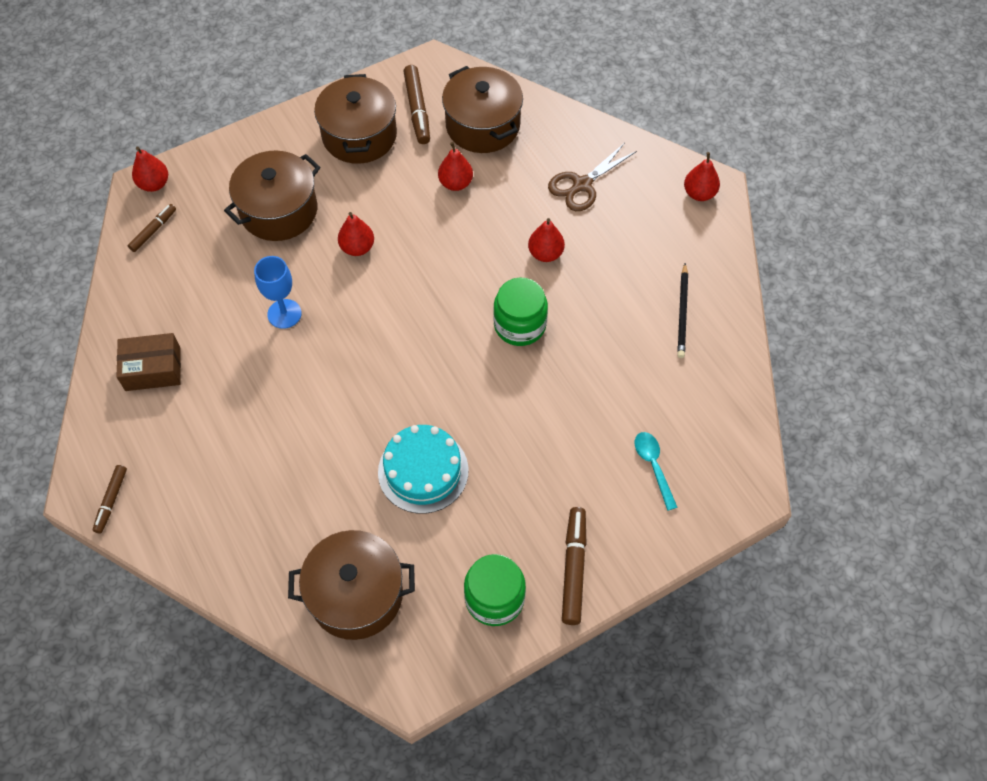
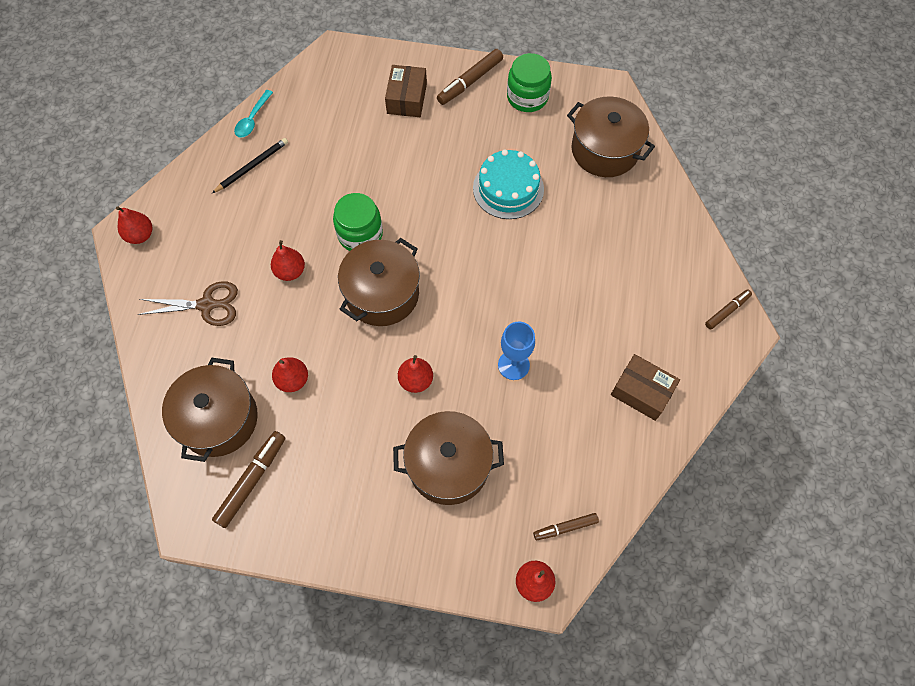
camera: 140 degrees left, 5 degrees up
brown pot [314,74,397,164] -> brown pot moved to [338,238,420,326]
turquoise spoon [635,432,677,511] -> turquoise spoon moved to [234,90,273,138]
none -> brown box [385,65,427,117]

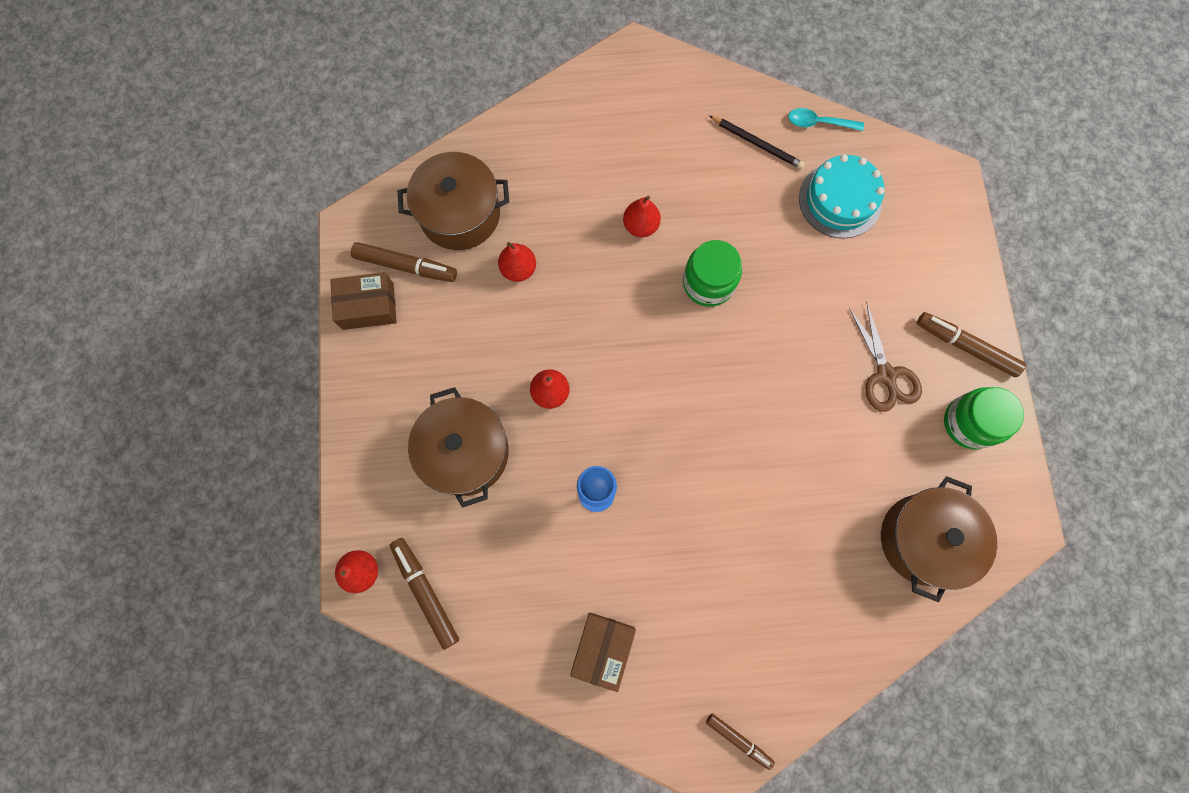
camera: 75 degrees right, 10 degrees up
red pear [116,206,152,244] -> none
brown scissors [138,281,238,326] -> brown scissors moved to [849,302,922,412]
brown pot [338,238,420,326] -> none
brown box [385,65,427,117] -> brown box moved to [330,272,397,330]
turquoise cake [473,150,544,219] -> turquoise cake moved to [799,154,885,238]
brown marker [533,513,599,540] -> brown marker [390,538,459,650], size x1.62

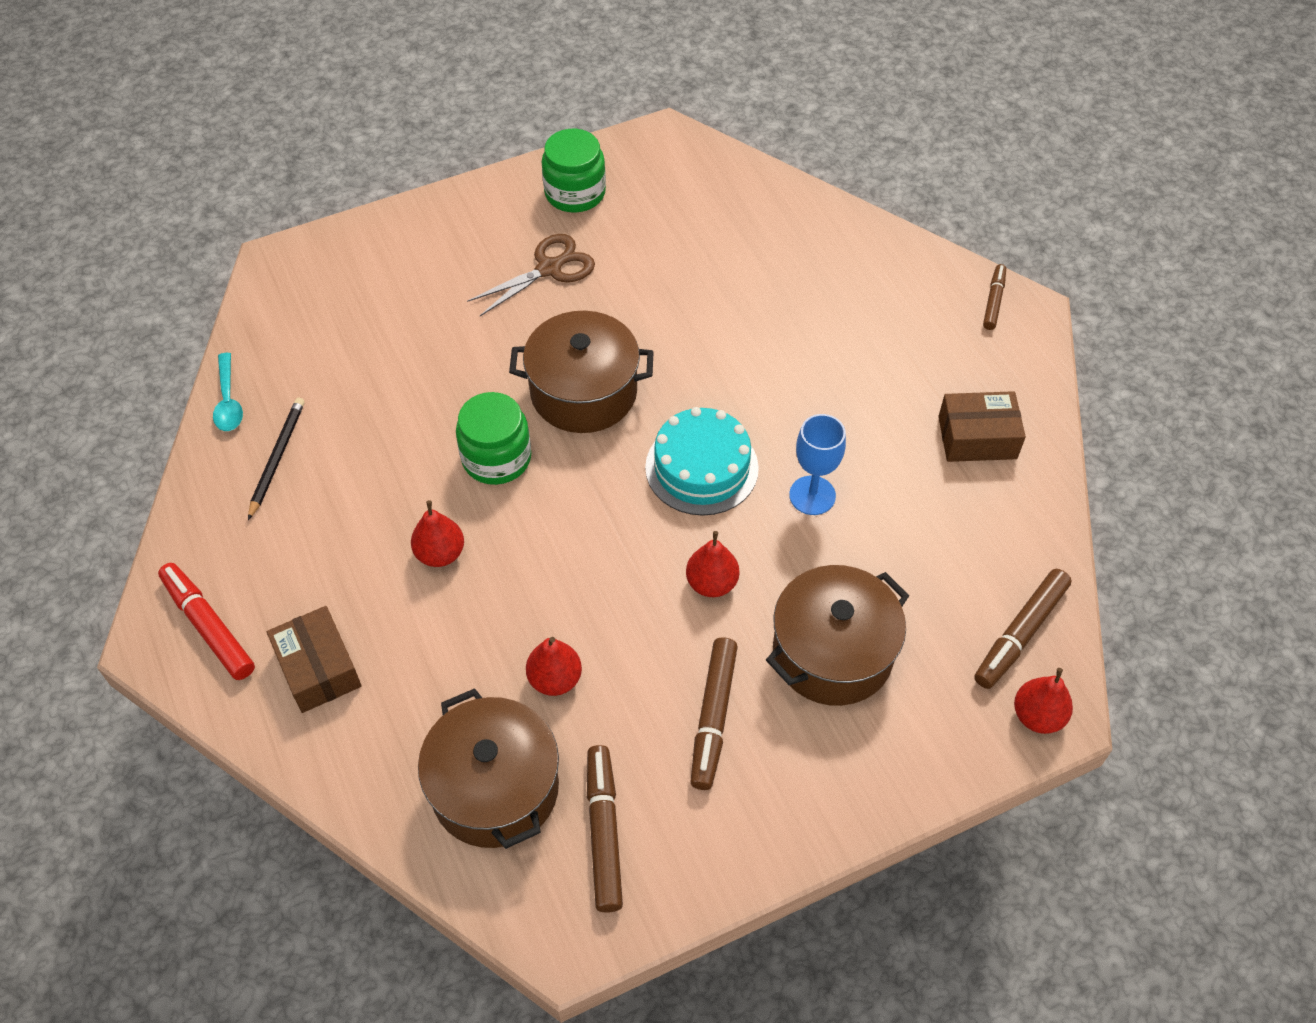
camera: 110 degrees left, 20 degrees down
brown box [330,272,397,330] -> brown box moved to [267,606,362,713]
turquoise cake [799,154,885,238] -> turquoise cake moved to [645,407,759,516]
brown pot [881,476,997,602] -> brown pot moved to [509,311,654,433]
brown marker [917,312,1026,377] -> brown marker moved to [691,637,738,790]
none -> red marker [158,563,255,680]

